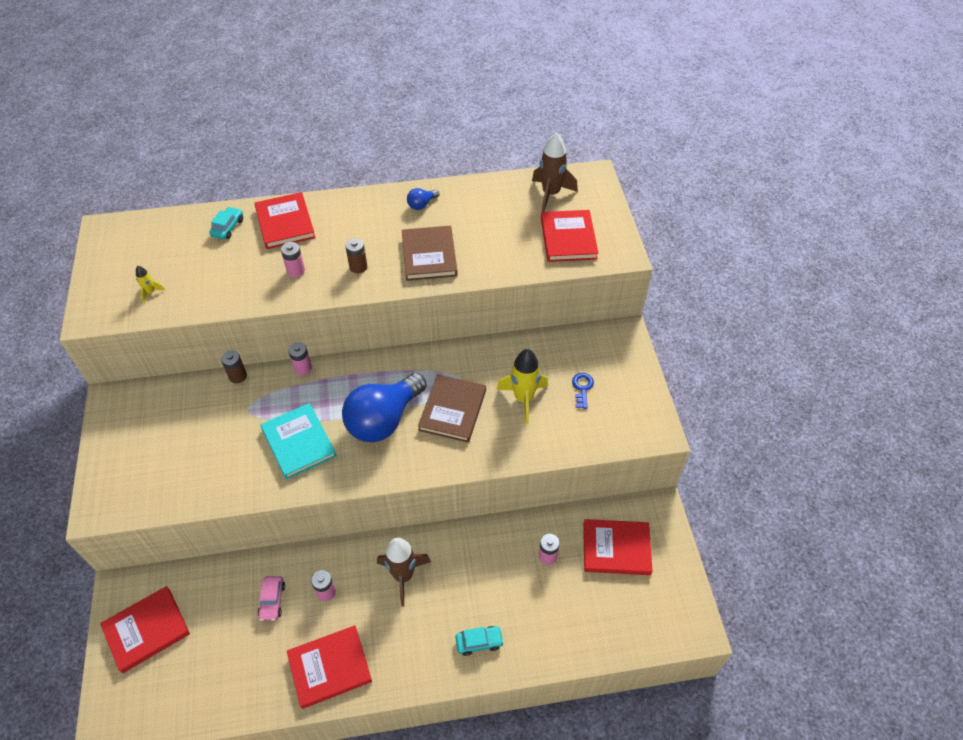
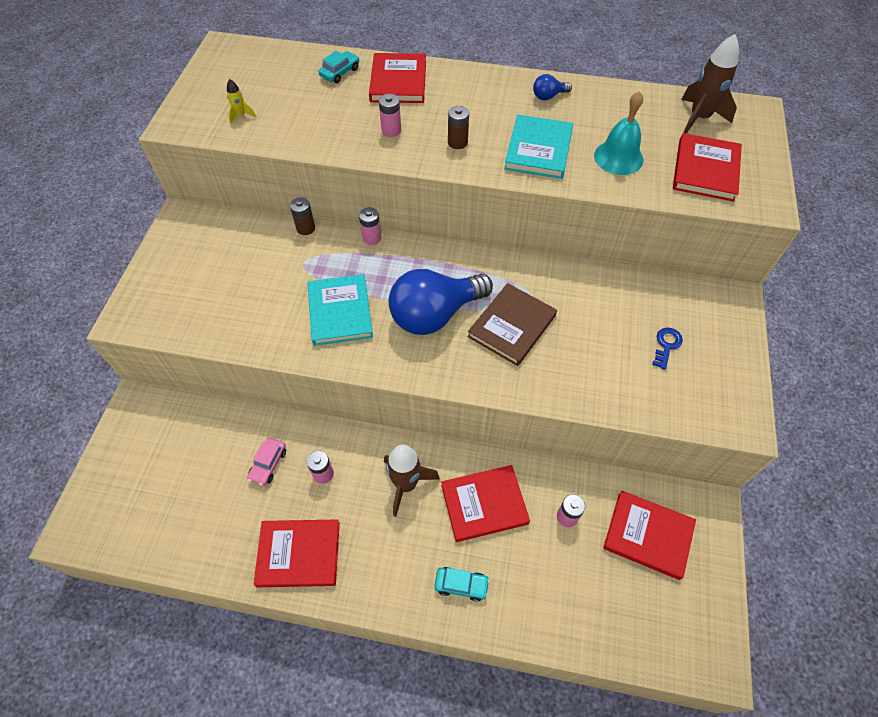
camera: 20 degrees right, 5 degrees up
red book [100,586,190,673] -> red book moved to [441,465,530,542]
brown book [402,226,458,281] -> turquoise book [504,115,573,179]
yellow rocket [497,349,548,424] -> none
none -> turquoise bell [594,91,643,175]

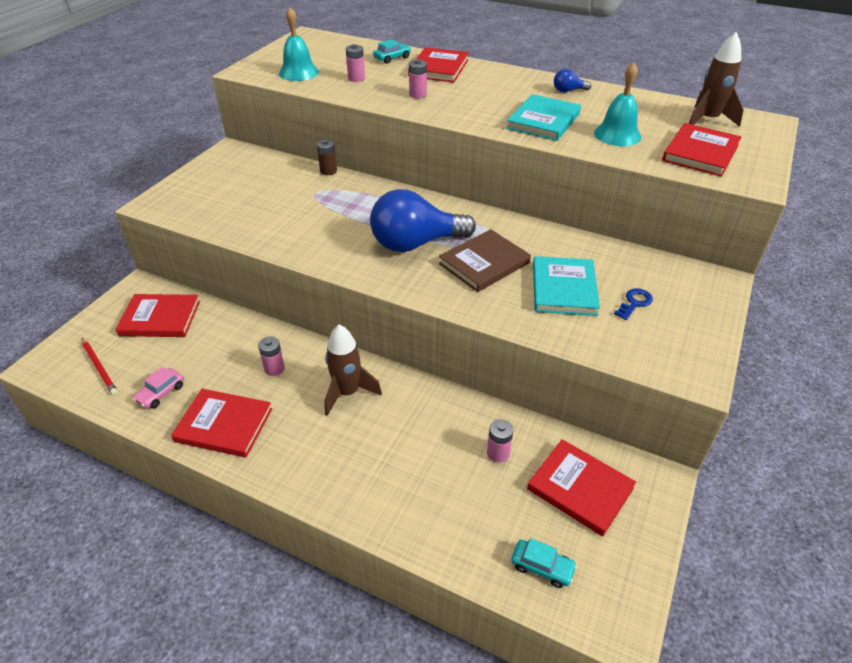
camera: 15 degrees right, 15 degrees down
yellow rocket [227,79,256,124] -> turquoise bell [279,8,319,81]
pink car [247,438,286,486] -> pink car moved to [133,367,184,409]
turquoise book [308,274,373,346] -> turquoise book moved to [533,256,600,316]
pink battery [359,207,381,245] -> pink battery moved to [346,44,365,82]
turquoise car [435,567,490,602] -> turquoise car moved to [511,538,577,588]
red book [441,465,530,542] -> red book moved to [115,294,200,337]
brown battery [448,106,469,149] -> none
none -> red pencil [82,338,118,395]

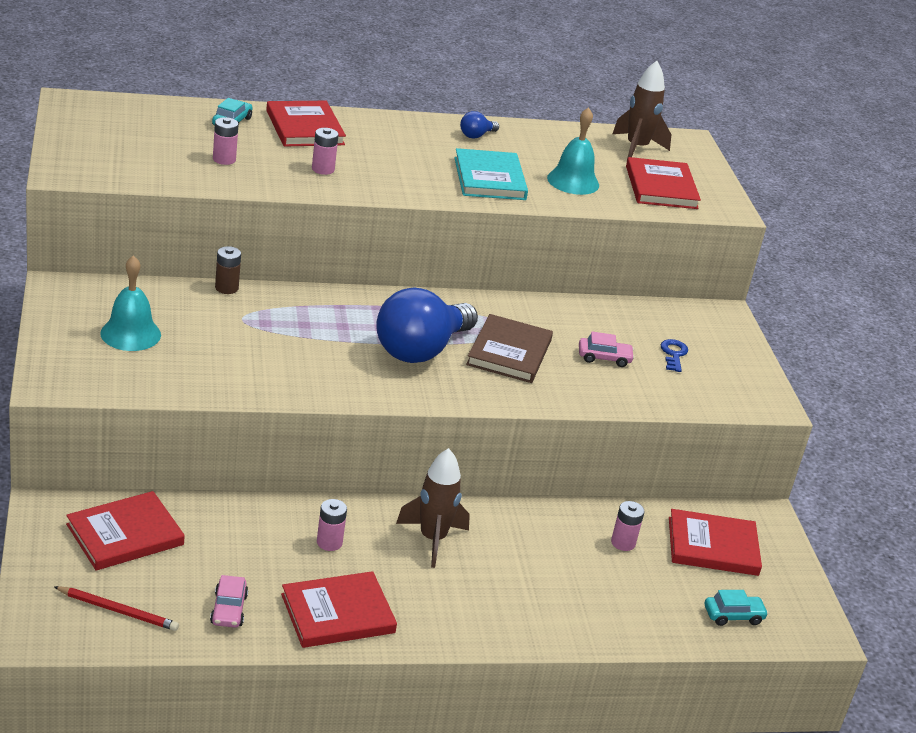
camera: 40 degrees left, 10 degrees down
turquoise bell [279,8,319,81] -> turquoise bell moved to [100,255,161,351]
turquoise book [533,256,600,316] -> pink car [579,332,635,367]

